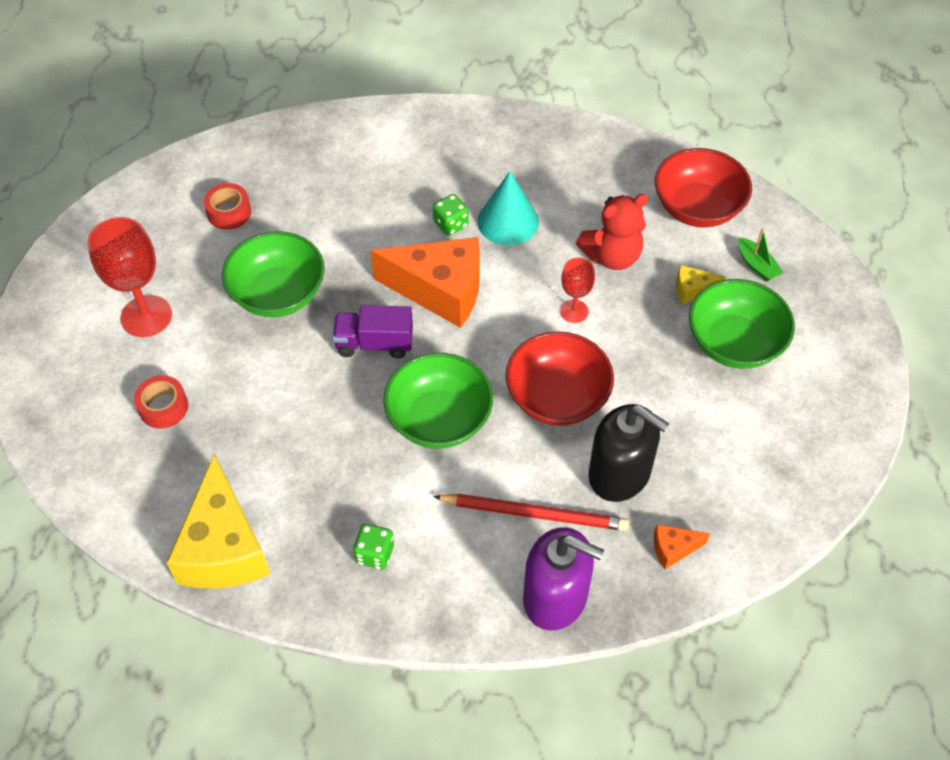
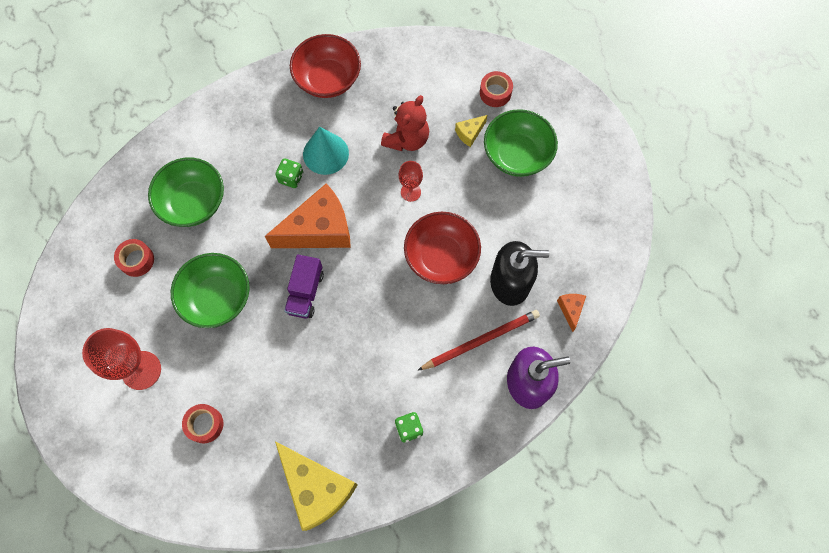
camera: 35 degrees left, 15 degrees up
purple truck [333,305,413,358] -> purple truck turned 45 degrees counterclockwise [284,255,324,319]
green bowl [383,353,493,449] -> green bowl moved to [148,157,224,227]
orange cheese [654,524,710,570] -> orange cheese turned 135 degrees clockwise [557,294,586,332]
red bowl [655,148,752,227] -> red bowl moved to [290,34,361,98]
green boat [738,228,783,282] -> red tape [480,71,513,107]

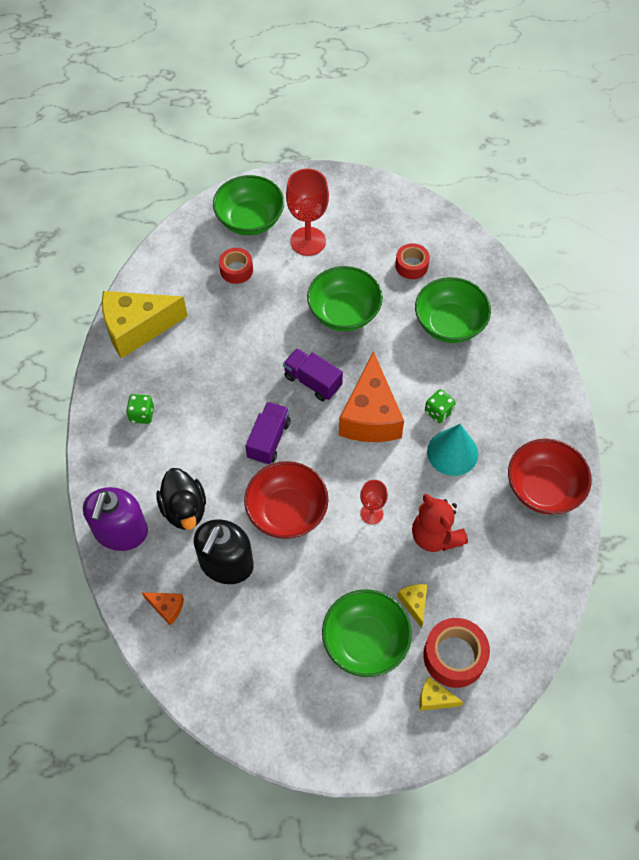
camera: 115 degrees right, 10 degrees down
red pencil [417,310,540,371] -> black duck [156,468,206,530]
red tape [480,71,513,107] -> red tape [423,618,490,688], size x1.54
none -> green bowl [213,175,284,235]
none -> purple truck [246,402,290,465]
none -> yellow cheese [419,676,463,711]

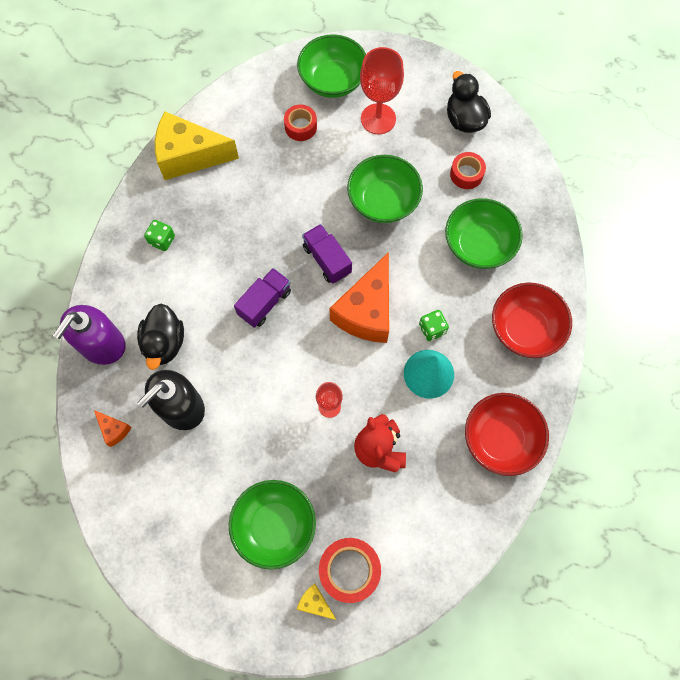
camera: 20 degrees right, 10 degrees up
red bowl [244,461,329,539] -> red bowl moved to [492,283,572,358]
yellow cheese [397,584,427,628] -> none
none -> black duck [447,71,491,133]

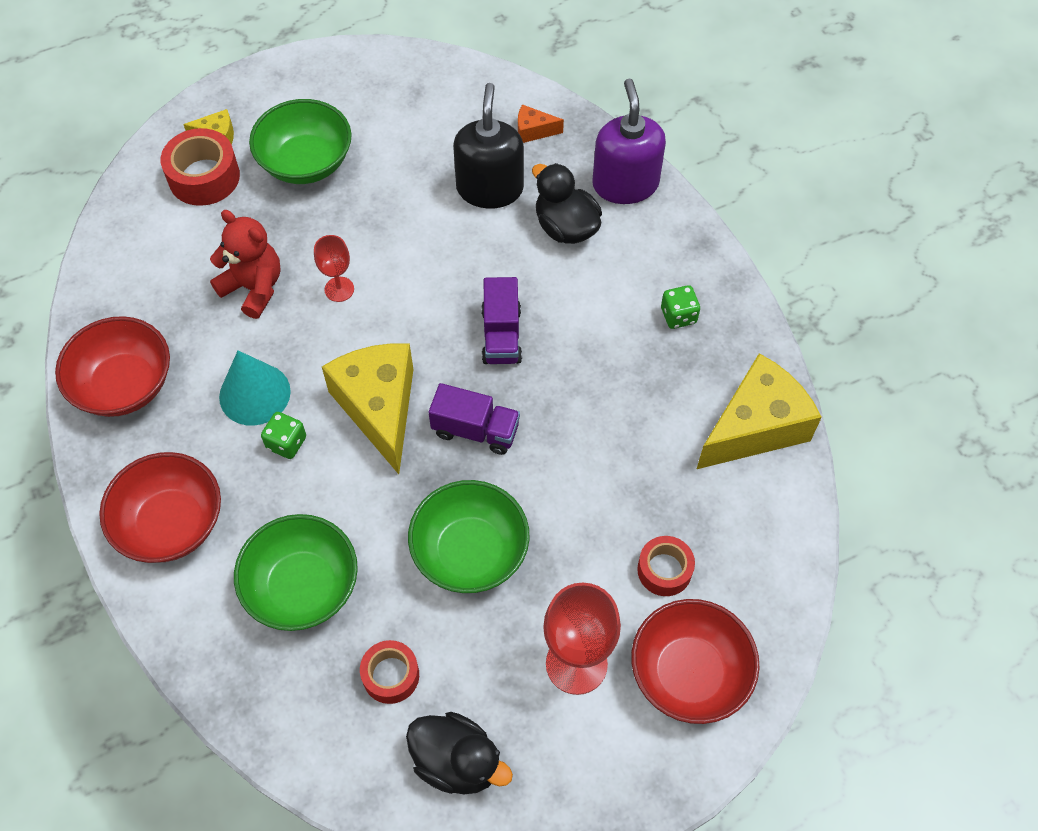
camera: 140 degrees right, 10 degrees down
green bowl [297,34,366,98] -> red bowl [631,599,760,724]
orange cheese [329,252,389,343] -> yellow cheese [322,343,414,474]

